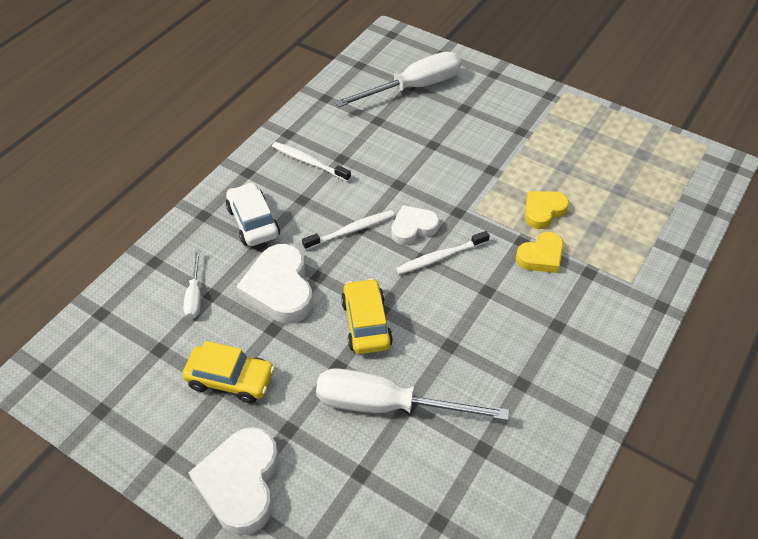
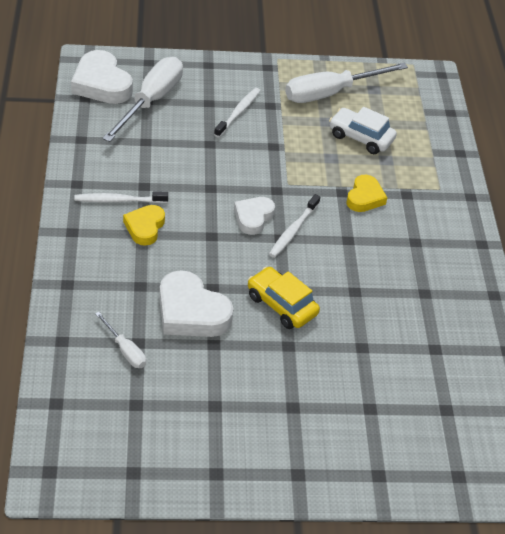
camera: 40 degrees left, 5 degrees down
yellow car [182,341,275,403] -> none
white heart [188,427,279,536] -> white heart moved to [71,50,133,104]
white car [226,182,280,246] -> white car moved to [329,107,397,154]
white toothbrush [302,210,395,250] -> white toothbrush moved to [214,88,260,137]
white screwdriver [316,368,509,421] -> white screwdriver moved to [285,63,408,103]
yellow heart [525,191,569,229] -> yellow heart moved to [123,205,165,246]

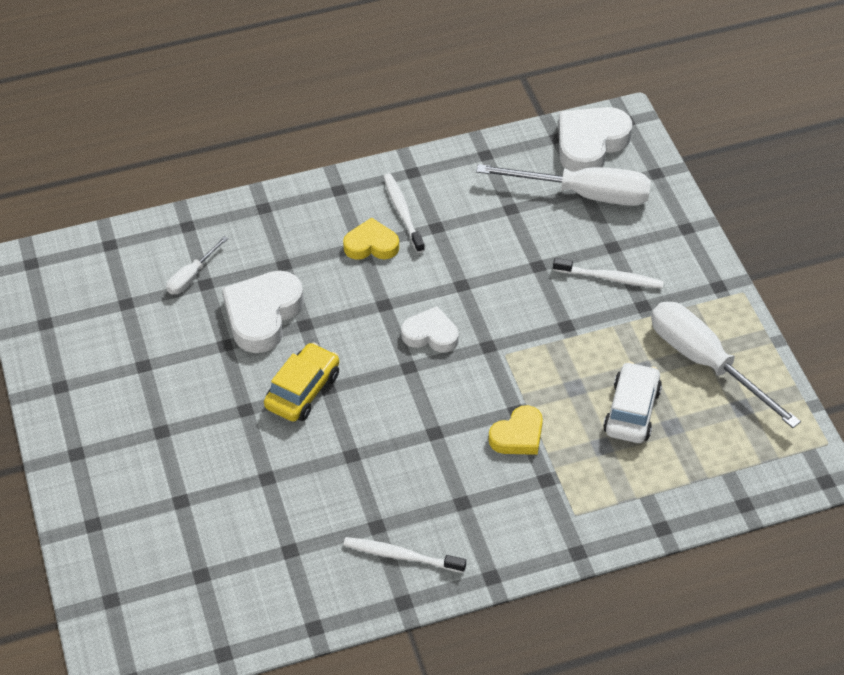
camera: 80 degrees right, 5 degrees up
white toothbrush [269,194,320,258] -> white toothbrush moved to [343,537,466,573]
yellow heart [346,175,388,212] -> yellow heart turned 45 degrees counterclockwise [489,405,543,455]

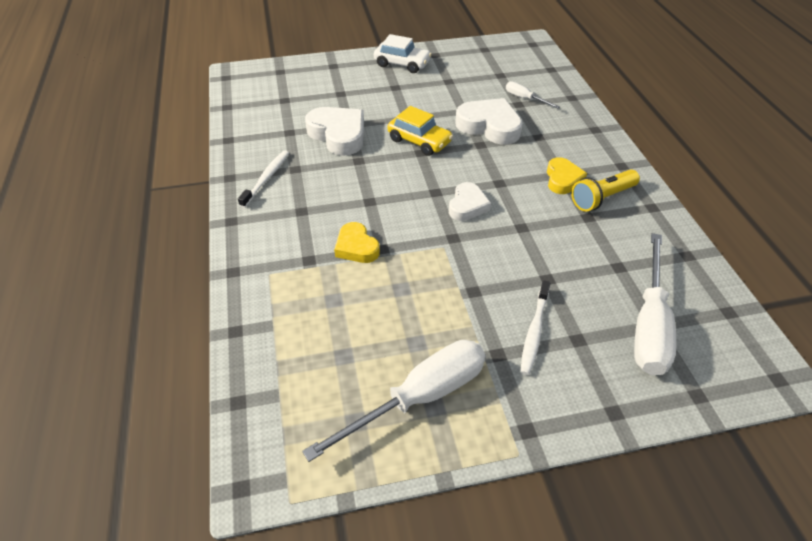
camera: 95 degrees right, 5 degrees down
white toothbrush [383,173,425,253] -> yellow flashlight [571,169,640,212]
white heart [558,107,632,172] -> white heart moved to [305,107,364,156]
white car [603,361,662,443] -> white car moved to [374,34,432,73]

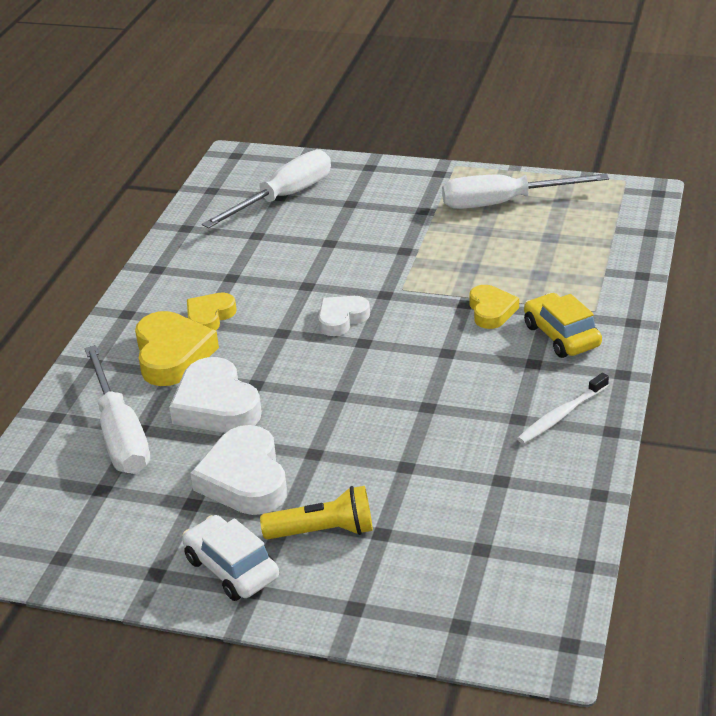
camera: 150 degrees left, 10 degrees down
white heart [305,107,364,156] -> white heart moved to [190,425,287,515]
yellow car [387,106,453,156] -> yellow car moved to [524,293,602,358]
white screwdriver [506,81,560,108] -> white screwdriver [84,345,150,474], size x2.08
white toothbrush [520,280,550,375] -> none
yellow flashlight [571,169,640,212] -> yellow flashlight moved to [260,486,373,539]
none -> yellow heart [135,311,219,386]

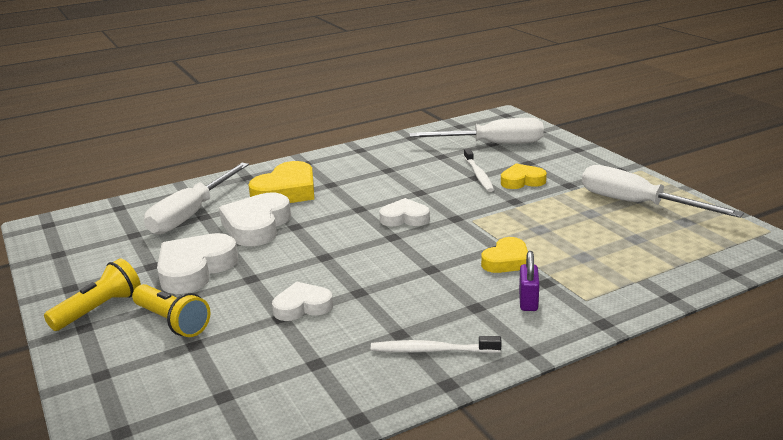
camera: 45 degrees right, 10 degrees down
white car [182,515,279,601] -> yellow flashlight [44,258,141,331]
yellow heart [187,293,236,331] -> yellow heart moved to [501,163,547,189]
yellow car [524,293,602,358] -> purple padlock [519,251,540,311]
none -> white heart [272,282,333,321]
none -> white toothbrush [464,148,494,192]

